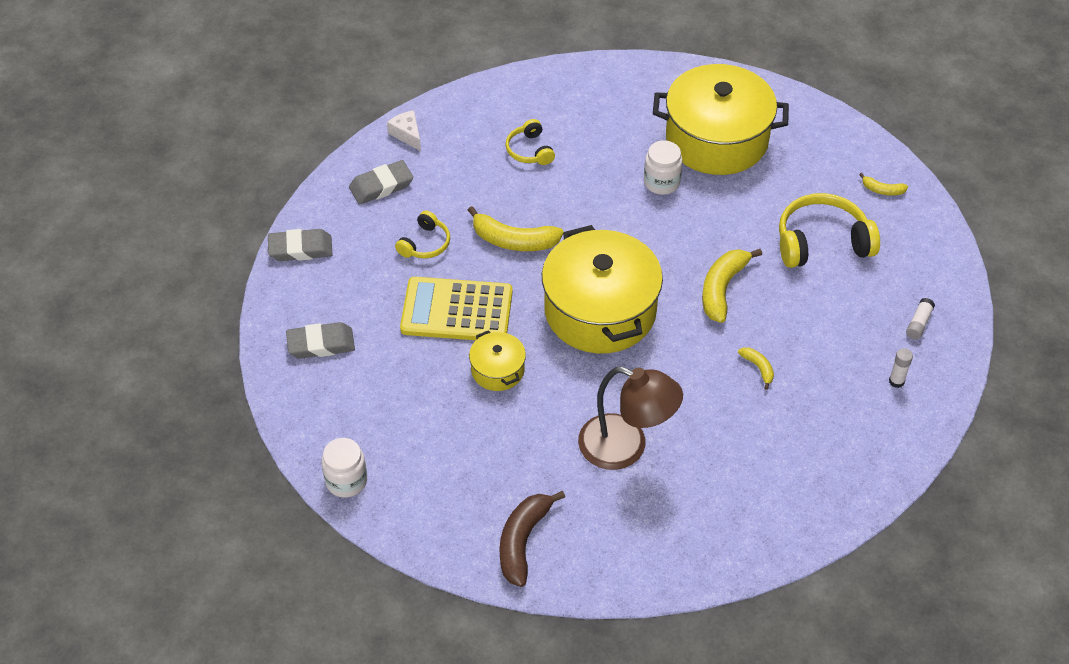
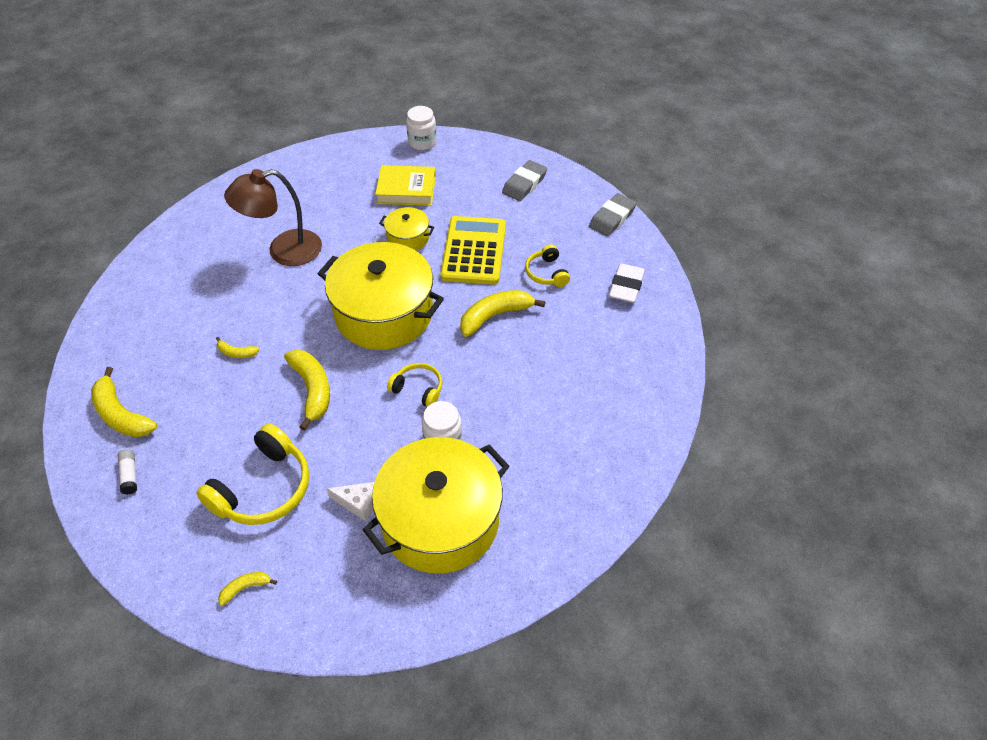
camera: 135 degrees right, 0 degrees up
grey eraser [349,160,413,204] -> white eraser [609,263,645,303]
white cheese [387,110,421,151] -> white cheese moved to [326,482,374,521]
yellow calculator [400,277,513,340] -> yellow calculator turned 45 degrees counterclockwise [440,216,506,285]
brown banana [500,491,565,587] -> none
yellow headphones [506,119,555,165] -> yellow headphones moved to [387,363,442,407]
white glue stick [889,348,913,388] -> yellow banana [91,367,158,437]
none -> yellow book [375,165,436,206]

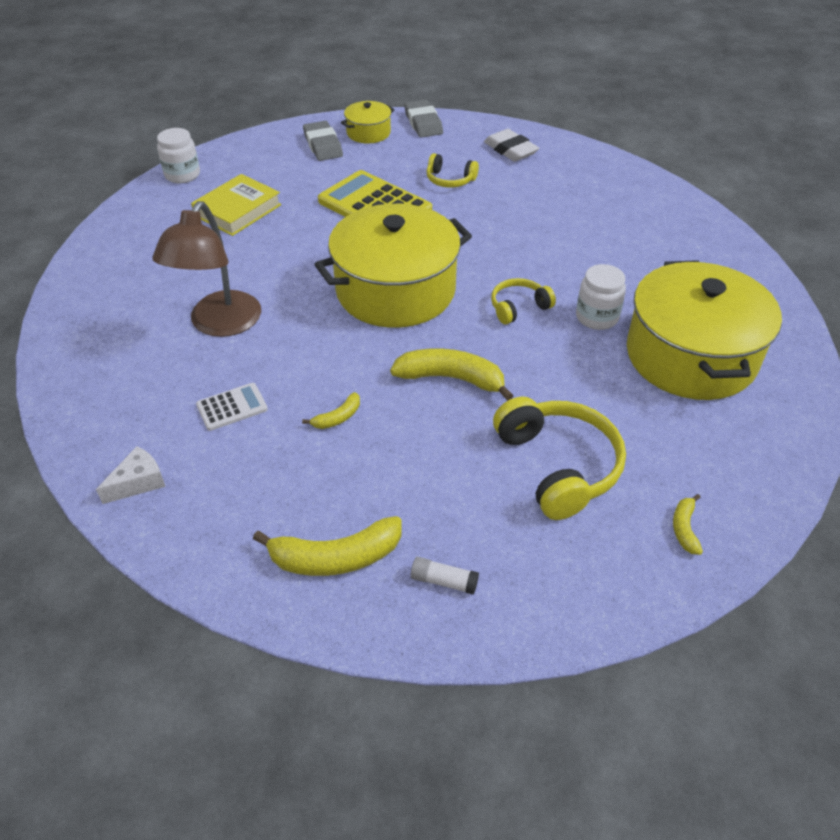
camera: 55 degrees left, 5 degrees down
white cheese [326,482,374,521] -> white cheese moved to [96,446,166,504]
yellow pot [379,207,435,251] -> yellow pot moved to [341,101,394,143]
yellow banana [460,290,545,337] -> none
none -> white calculator [196,383,268,431]

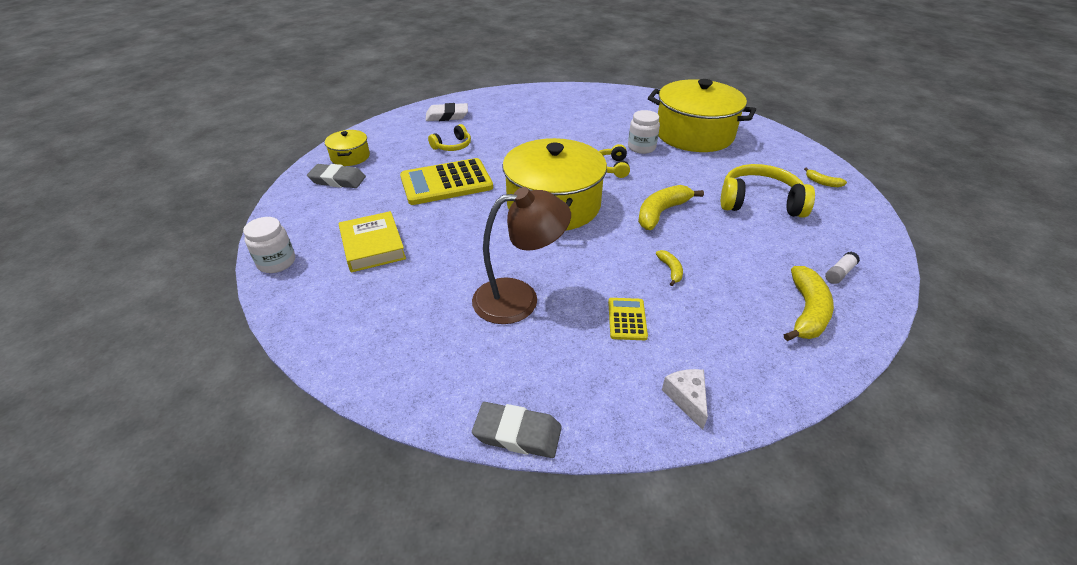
camera: 60 degrees left, 5 degrees down
brown lamp [152,201,261,337] -> brown lamp turned 60 degrees counterclockwise [472,187,571,324]
white calculator [196,383,268,431] -> yellow calculator [608,298,648,340]
grey eraser [404,100,443,138] -> grey eraser moved to [472,402,562,458]

